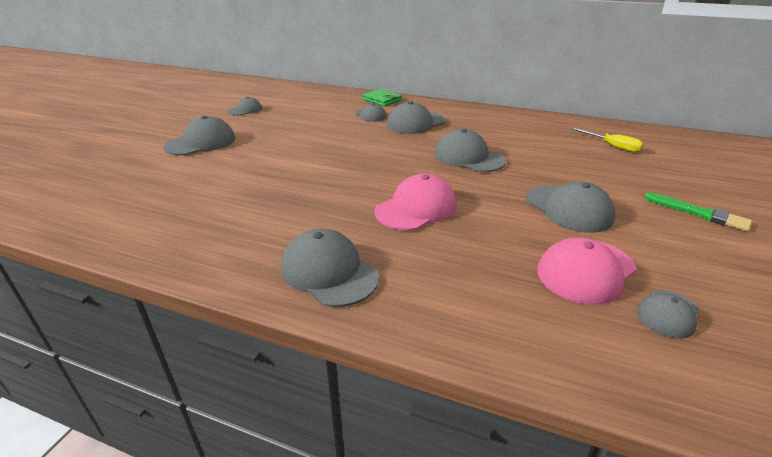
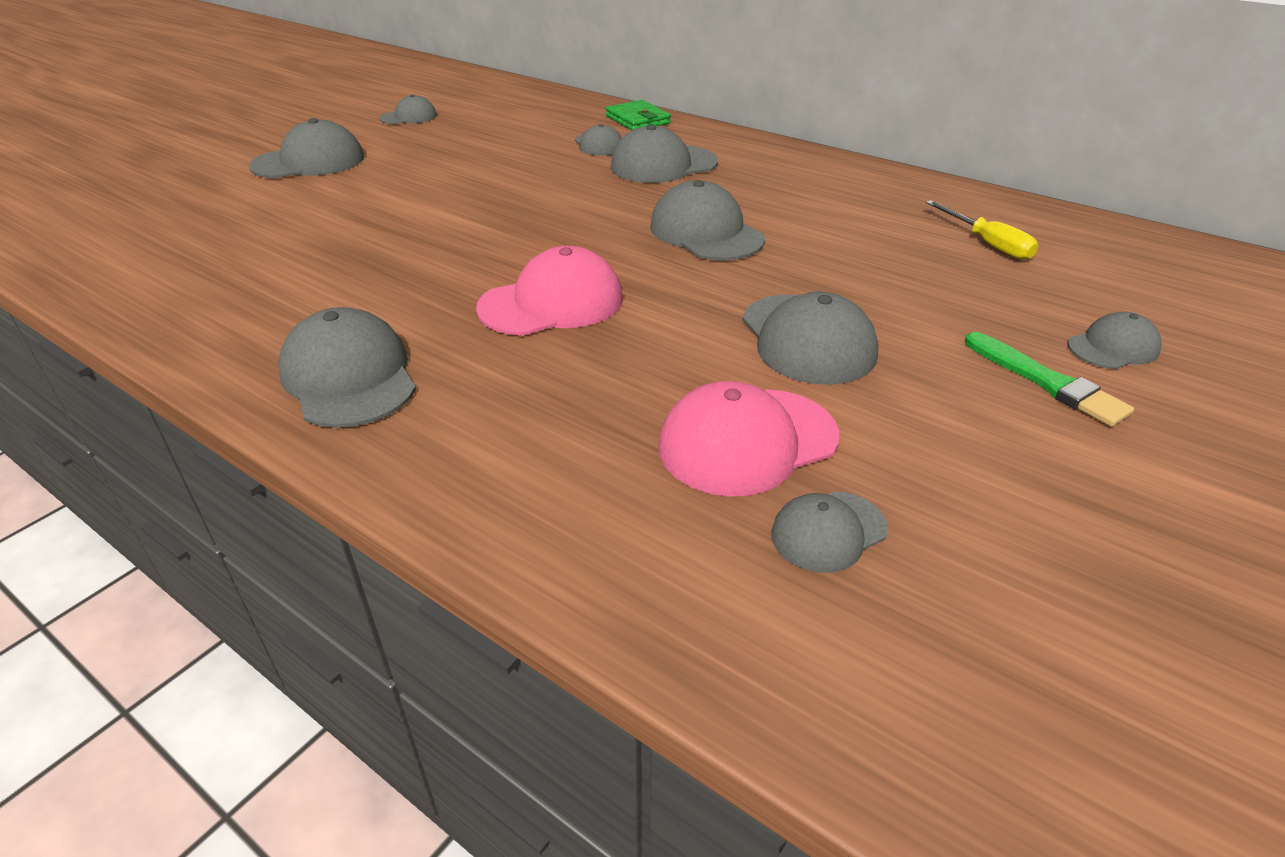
camera: 15 degrees right, 5 degrees up
none -> grey cap [1067,312,1161,369]

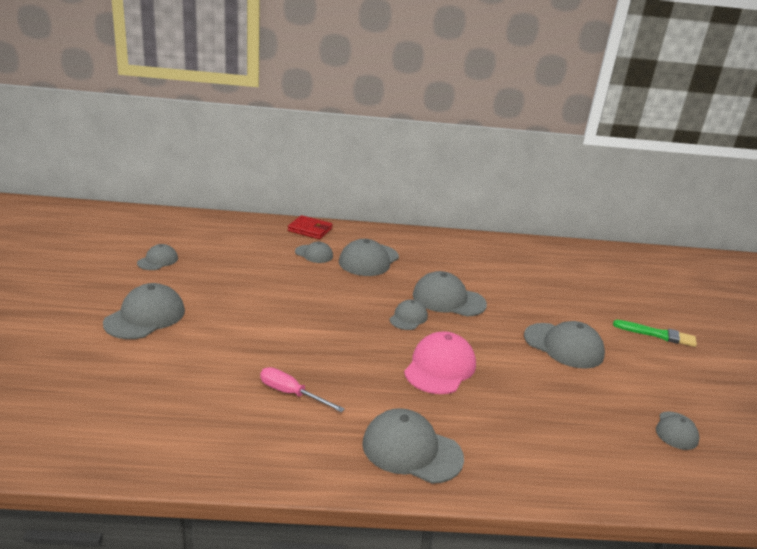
camera: 40 degrees left, 10 degrees down
green wallet [606,100,671,130] -> red wallet [288,215,333,239]
pink cap [658,381,839,497] -> none
yellow screwdriver [926,200,1038,260] -> none
grey cap [1067,312,1161,369] -> grey cap moved to [389,299,428,330]
none -> pink screwdriver [260,367,345,412]

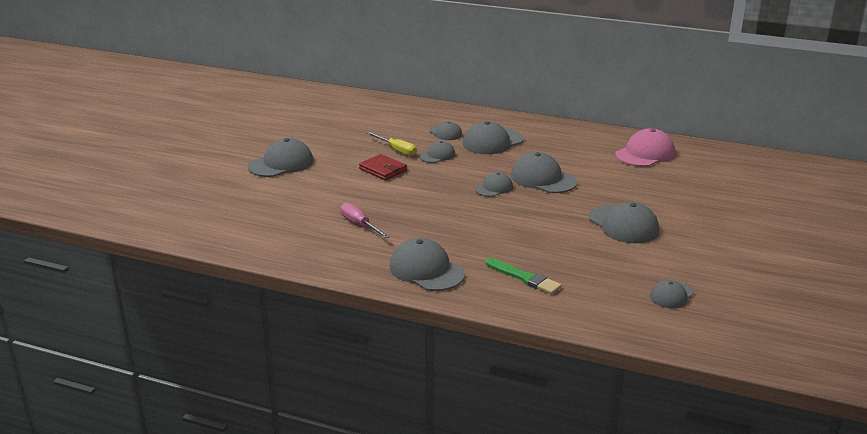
camera: 25 degrees right, 0 degrees up
grey cap [137,244,178,270] -> grey cap moved to [419,141,455,163]
red wallet [288,215,333,239] -> red wallet moved to [359,154,407,180]
pink cap [404,331,476,394] -> pink cap moved to [615,128,675,167]
green brush [613,320,697,347] -> green brush moved to [486,258,562,294]
none -> yellow screwdriver [366,132,417,156]

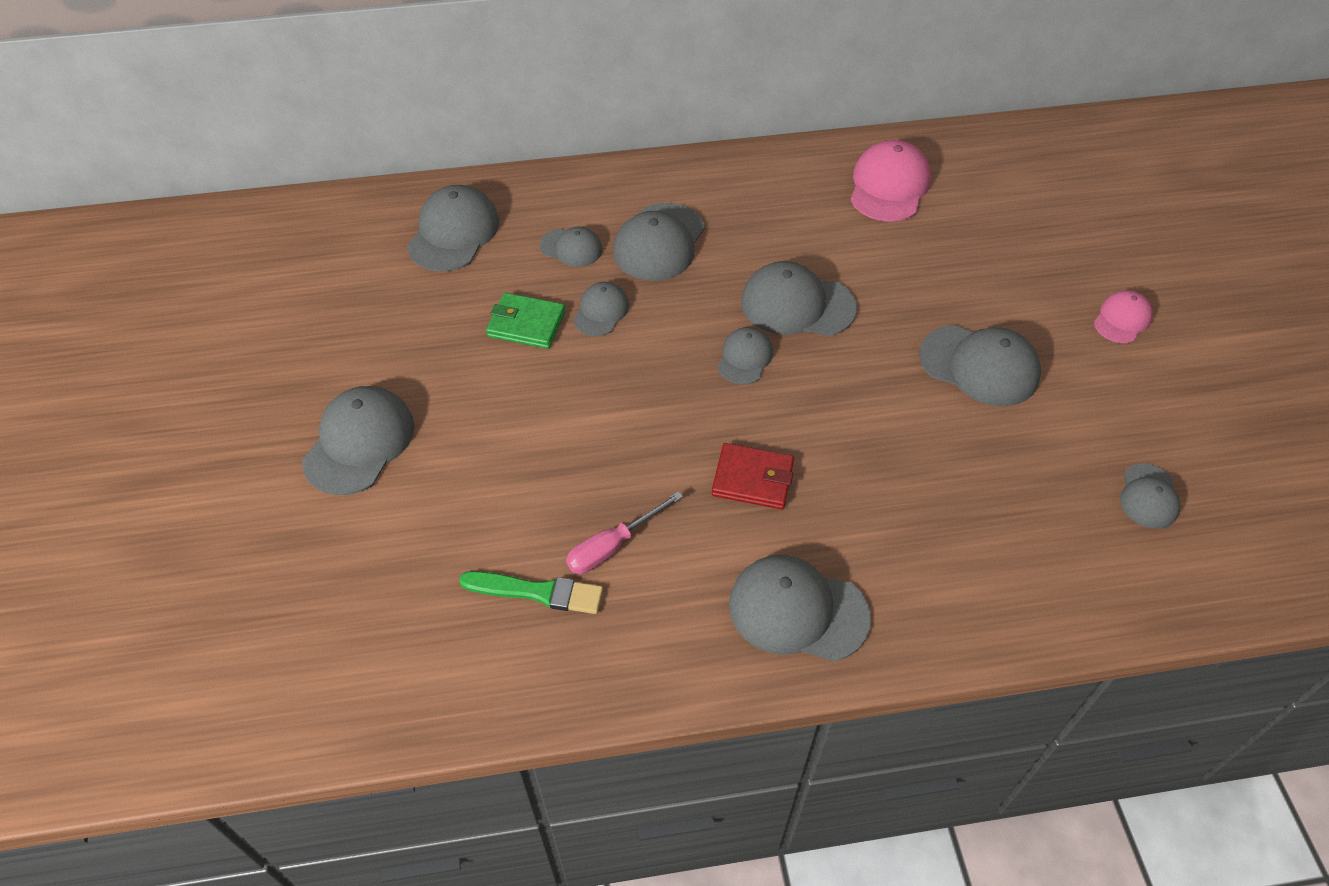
camera: 30 degrees left, 25 degrees up
pink screwdriver [340,203,390,238] -> pink screwdriver turned 60 degrees counterclockwise [566,492,683,574]
red wallet [359,154,407,180] -> red wallet moved to [712,443,794,509]
yellow screwdriver [366,132,417,156] -> green wallet [486,293,565,349]
green brush [486,258,562,294] -> green brush moved to [459,571,603,614]
none -> grey cap [407,185,499,272]
none -> pink cap [1094,290,1153,343]

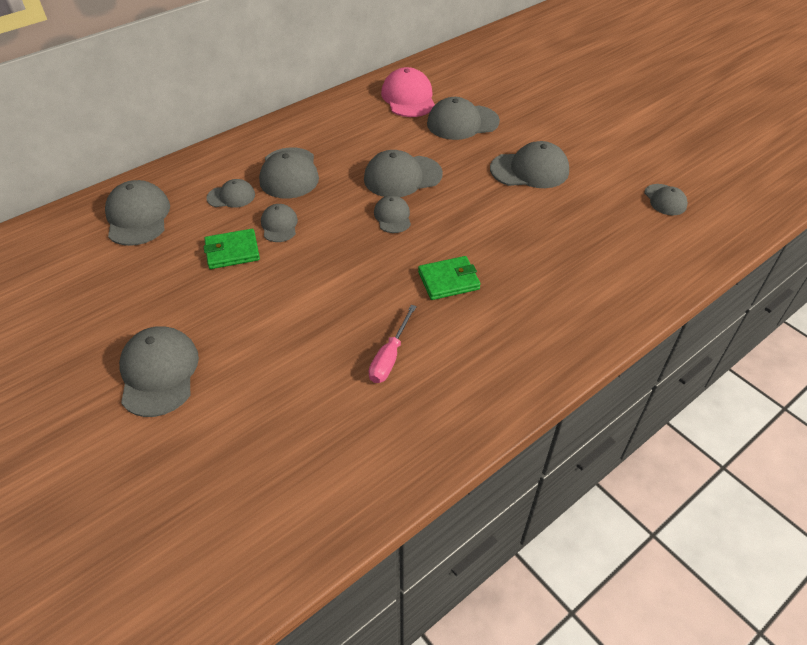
camera: 30 degrees left, 5 degrees down
green brush [459,571,603,614] -> none
red wallet [712,443,794,509] -> green wallet [418,256,481,300]
grey cap [729,555,871,662] -> grey cap moved to [427,97,500,140]
pink cap [1094,290,1153,343] -> none

